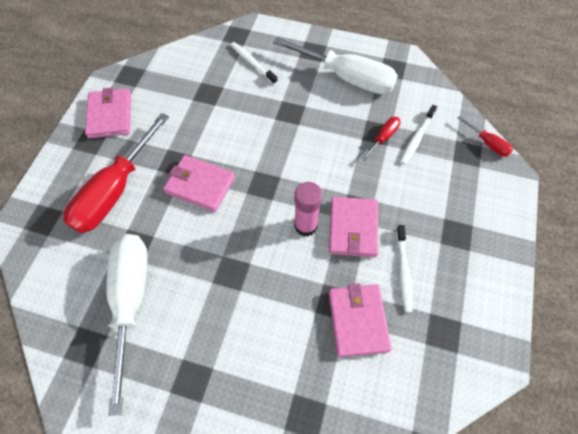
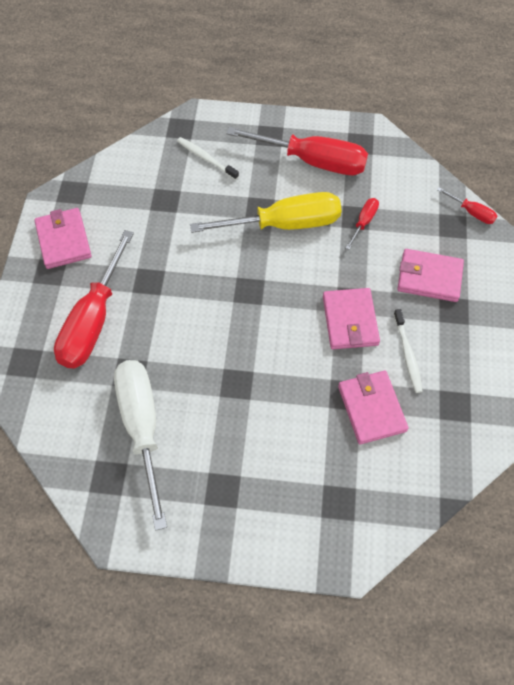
camera: 10 degrees left, 0 degrees up
pink wallet [163,155,235,212] -> pink wallet moved to [397,249,464,302]
white screwdriver [273,37,398,94] -> red screwdriver [226,127,368,175]
pink glue stick [294,182,322,236] -> none
white toothbrush [400,105,437,165] -> none
none -> yellow screwdriver [190,192,342,233]

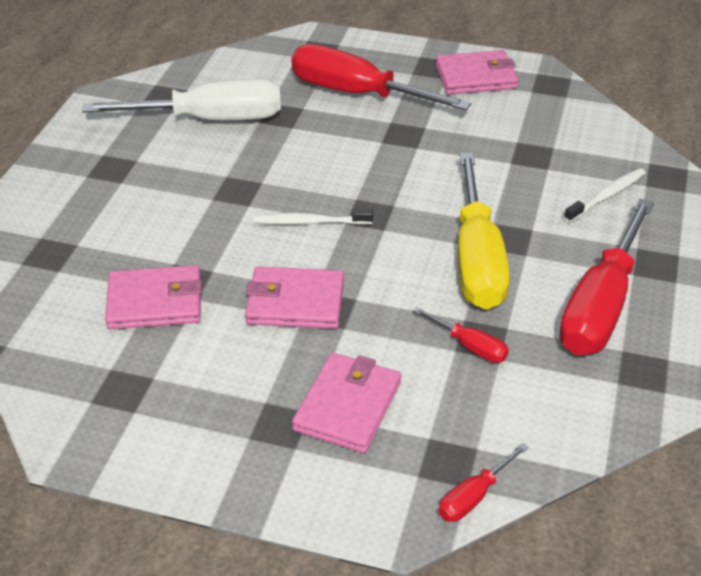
camera: 100 degrees right, 20 degrees down
white toothbrush [394,309,423,393] -> white toothbrush moved to [254,209,373,225]

